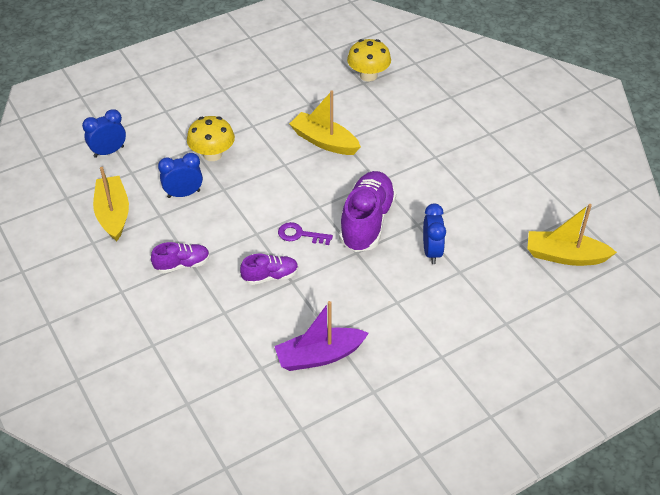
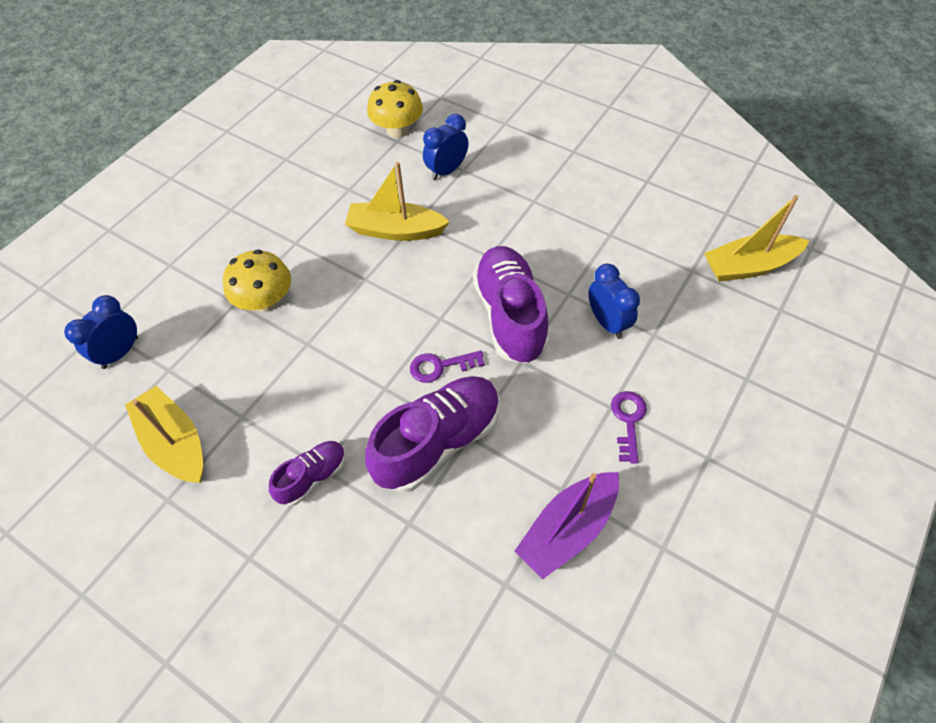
camera: 25 degrees left, 10 degrees up
blue clock [158,153,203,198] -> blue clock moved to [423,114,468,180]
purple shoe [240,254,298,285] -> purple shoe [365,376,500,492], size x1.89
none -> purple key [611,391,647,464]

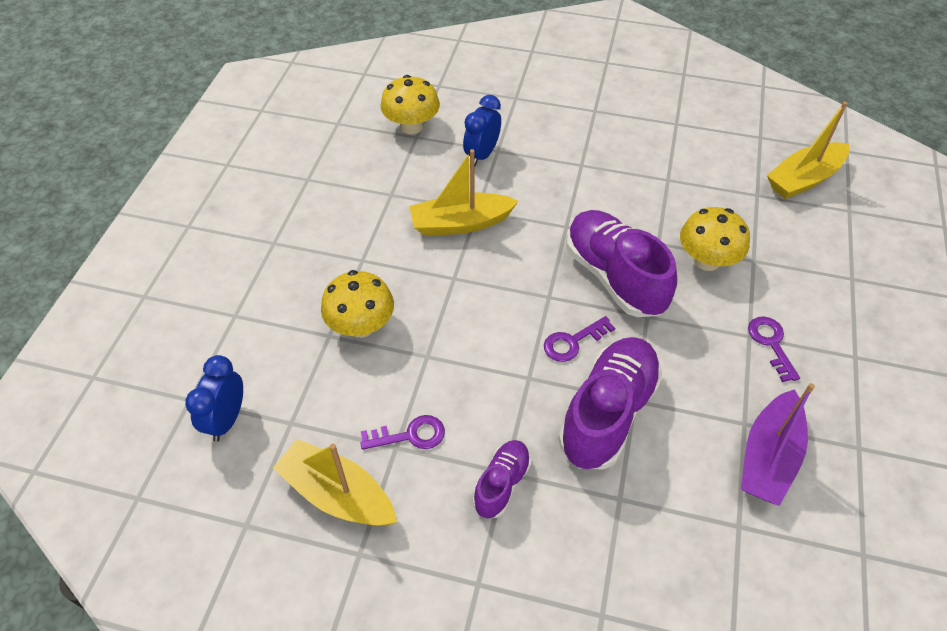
camera: 20 degrees left, 5 degrees down
blue clock [588,264,640,339] -> yellow mushroom [680,207,750,271]
none -> purple key [360,415,445,450]

